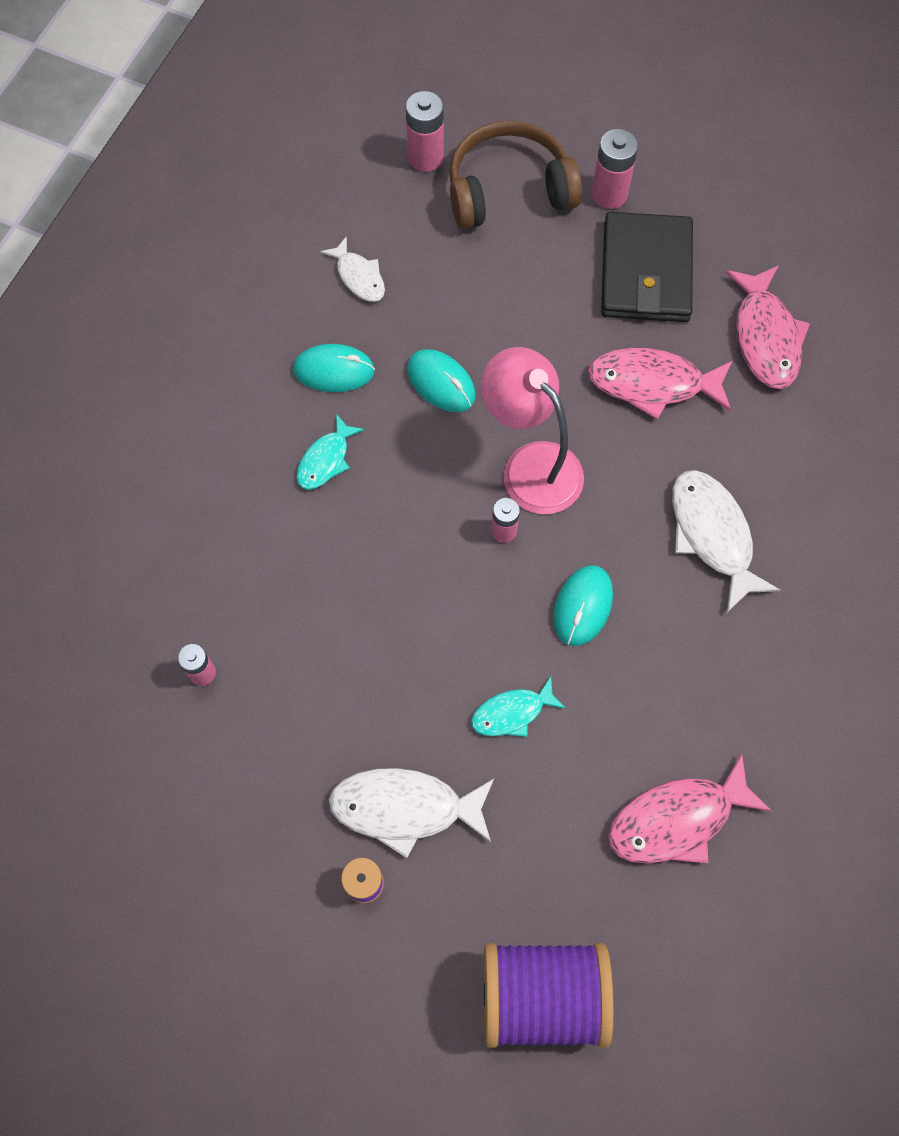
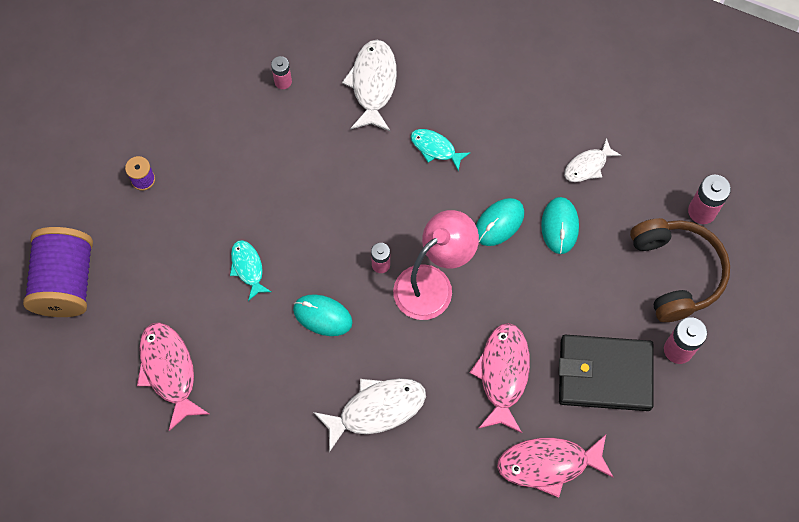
camera: 90 degrees right, 0 degrees up
turquoise mouse [293,344,375,392] -> turquoise mouse moved to [541,197,579,254]
white fish [329,768,494,858] -> white fish moved to [342,39,397,131]

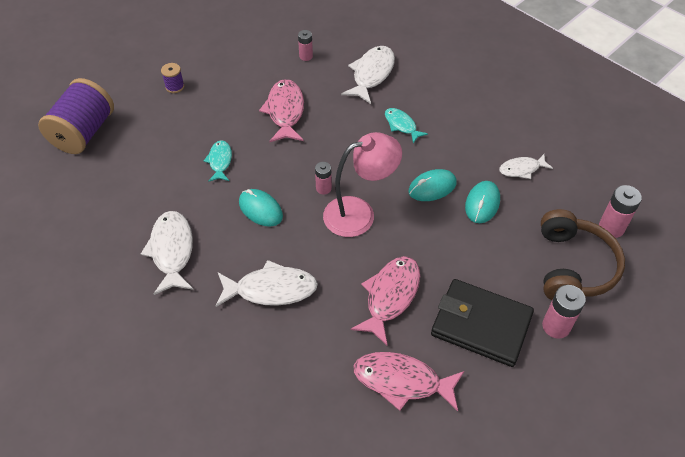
camera: 20 degrees right, 15 degrees down
pink fish [137,322,209,431] -> pink fish moved to [259,79,304,142]
none -> white fish [141,211,193,295]

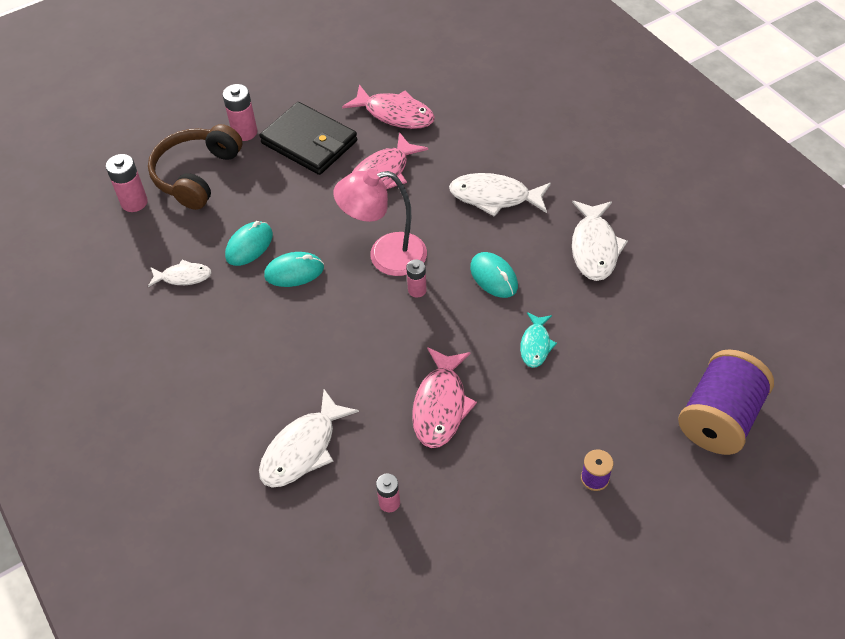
camera: 165 degrees left, 0 degrees up
turquoise fish [385,108,428,143] -> none

